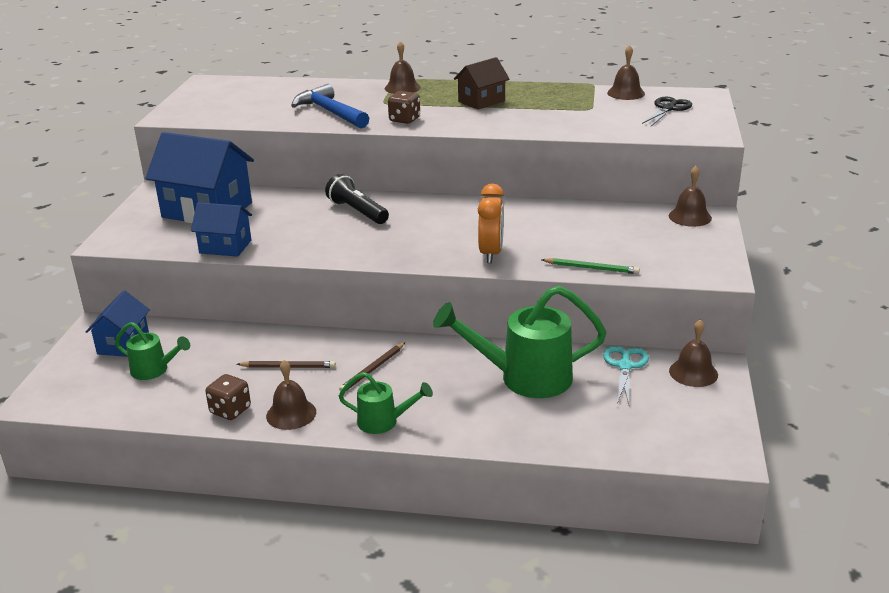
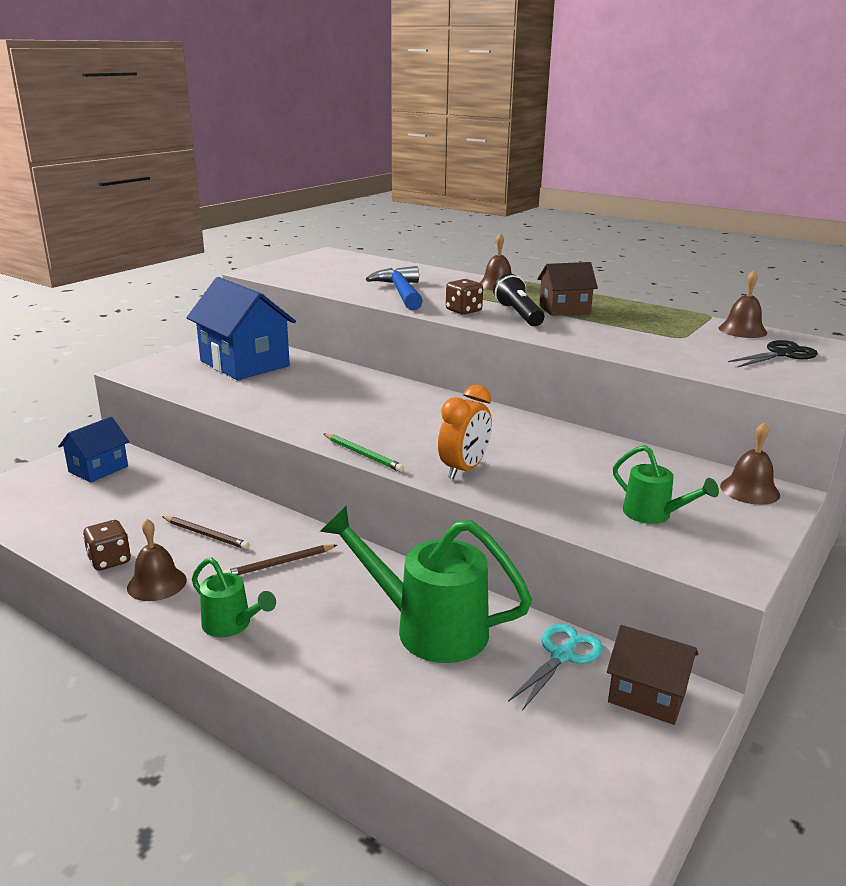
camera: 25 degrees right, 5 degrees down
green watering can [115,322,190,380] -> green watering can moved to [613,445,719,524]
blue house [191,202,252,257] -> none
black flashlight [325,174,389,224] -> black flashlight moved to [493,274,544,326]
green pencil [542,258,640,274] -> green pencil moved to [324,434,404,472]
brown bell [669,320,718,387] -> brown house [607,625,698,725]

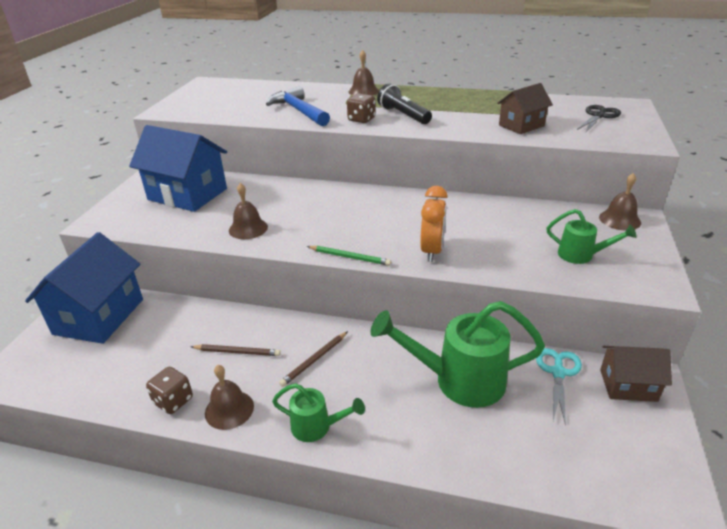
camera: 20 degrees left, 10 degrees up
blue house [58,417,129,483] -> blue house [25,232,143,344], size x1.78
brown house [537,262,598,316] -> brown house moved to [497,83,553,134]
brown bell [719,270,767,338] -> brown bell moved to [229,183,268,239]

